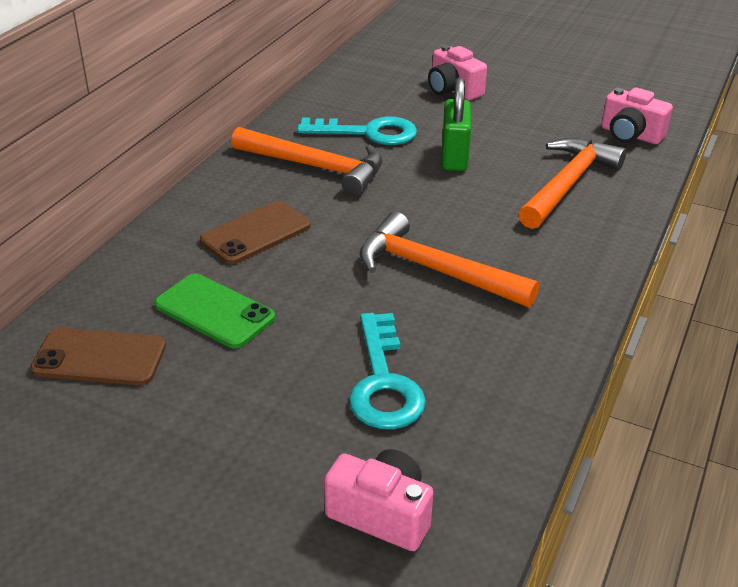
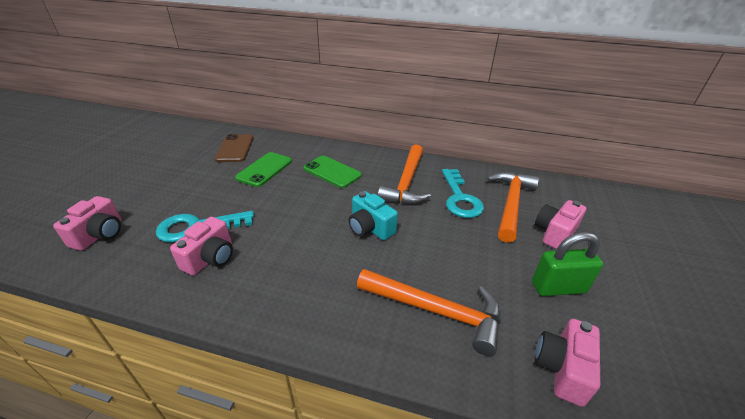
camera: 80 degrees right, 0 degrees up
brown phone [200,201,311,264] -> green phone [304,156,362,188]
orange hammer [359,212,540,307] -> orange hammer moved to [487,172,539,243]
green padlock [442,77,471,171] -> green padlock moved to [532,232,603,296]
none -> pink camera [170,217,233,275]
none -> turquoise camera [348,191,398,240]

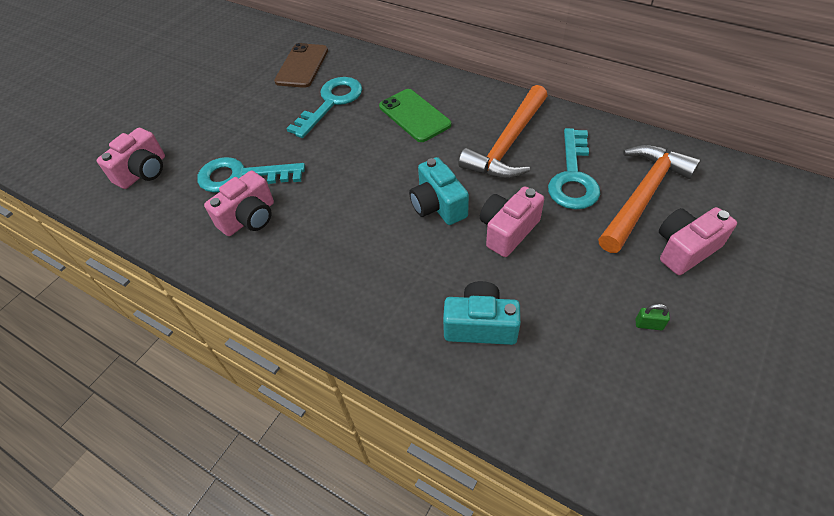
camera: 20 degrees right, 15 degrees up
green phone [235,152,292,187] -> turquoise key [286,77,362,138]
orange hammer [357,269,501,356] -> turquoise camera [443,281,521,345]
green padlock [532,232,603,296] -> green padlock [635,304,670,330], size x0.40
pink camera [535,319,600,407] -> pink camera moved to [480,186,544,257]

